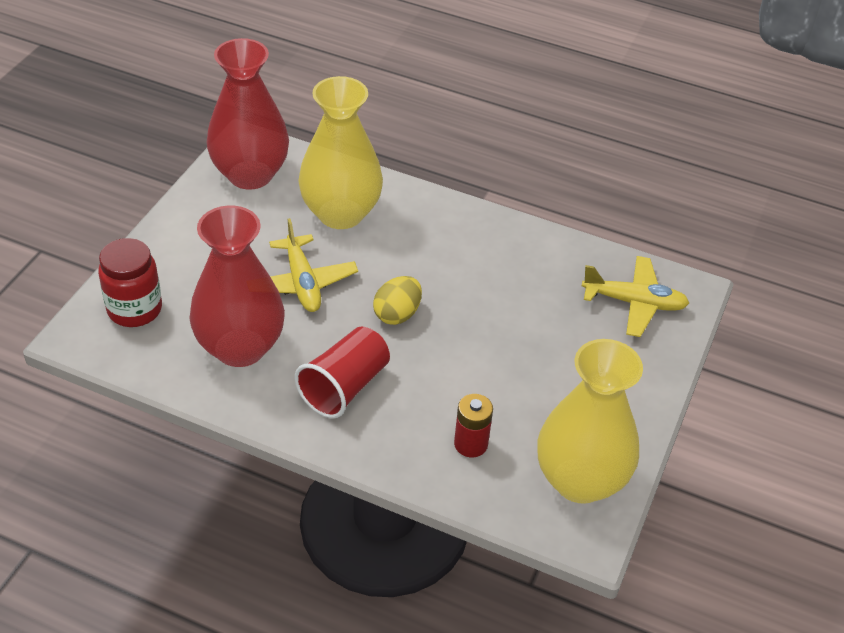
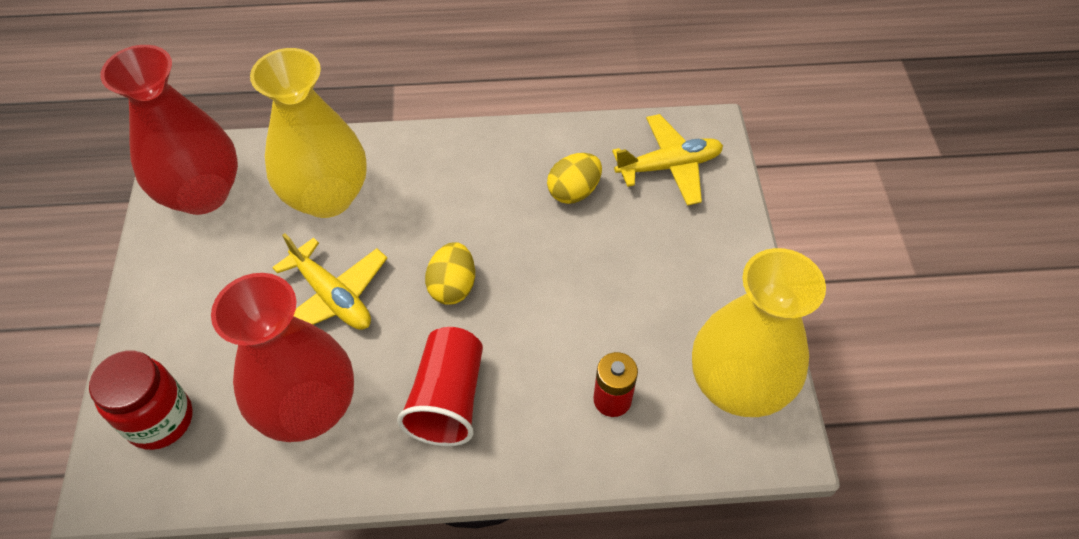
camera: 25 degrees left, 10 degrees up
none -> yellow egg [547,153,602,204]

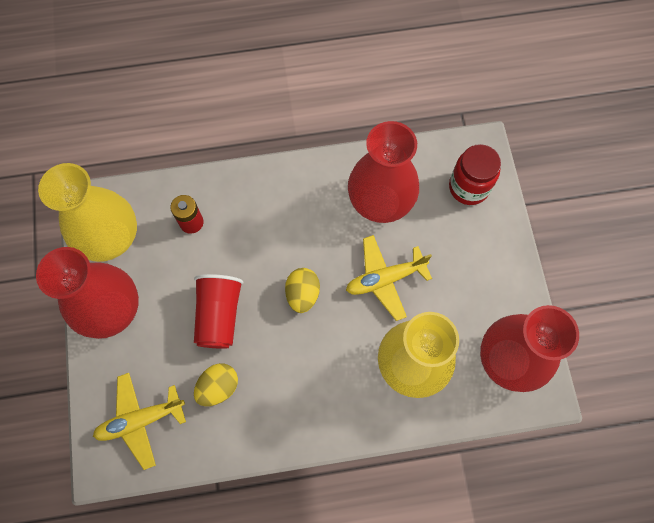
camera: 175 degrees right, 15 degrees up
yellow plane [272,233,387,330] -> yellow plane turned 60 degrees counterclockwise [346,235,432,321]
red cup [397,327,483,447] -> red cup moved to [194,274,244,349]
none -> red vase [36,247,139,339]

